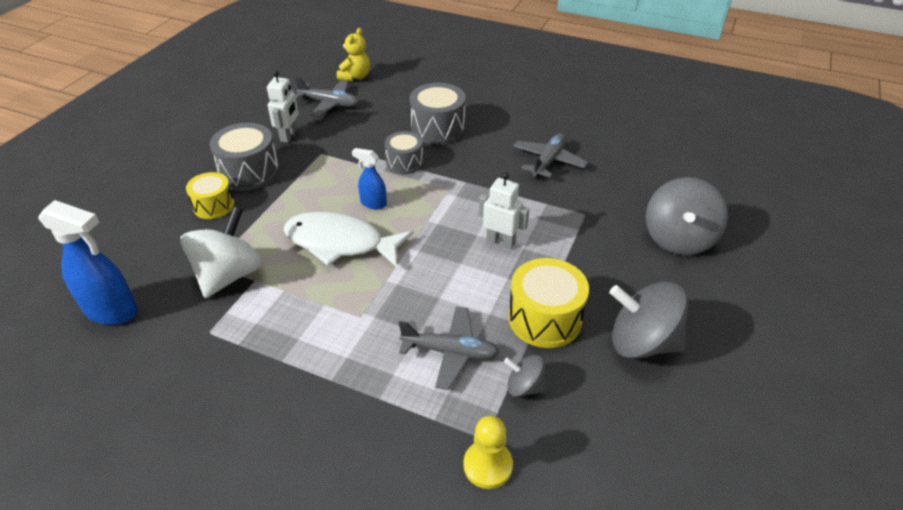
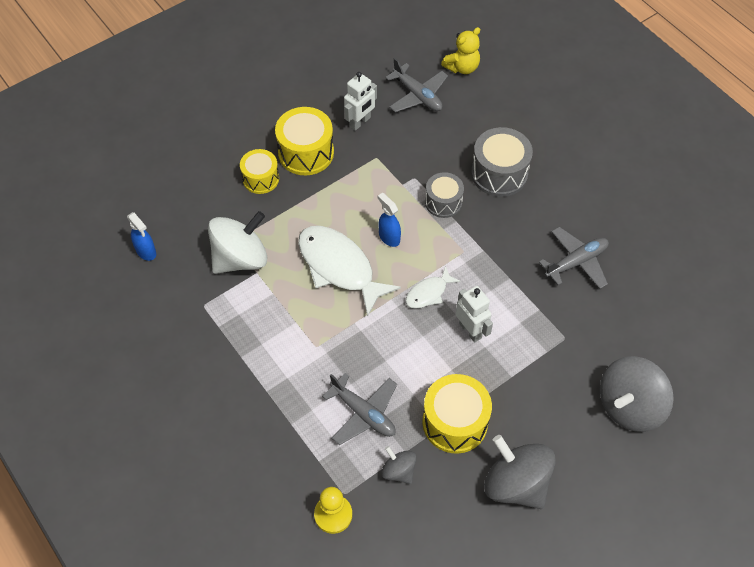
camera: 30 degrees right, 15 degrees up
blue spray bottle [38,200,138,325] -> blue spray bottle [127,212,156,261], size x0.56
grey drum [210,123,279,191] -> yellow drum [275,107,334,175]
none -> white fish [406,266,461,309]

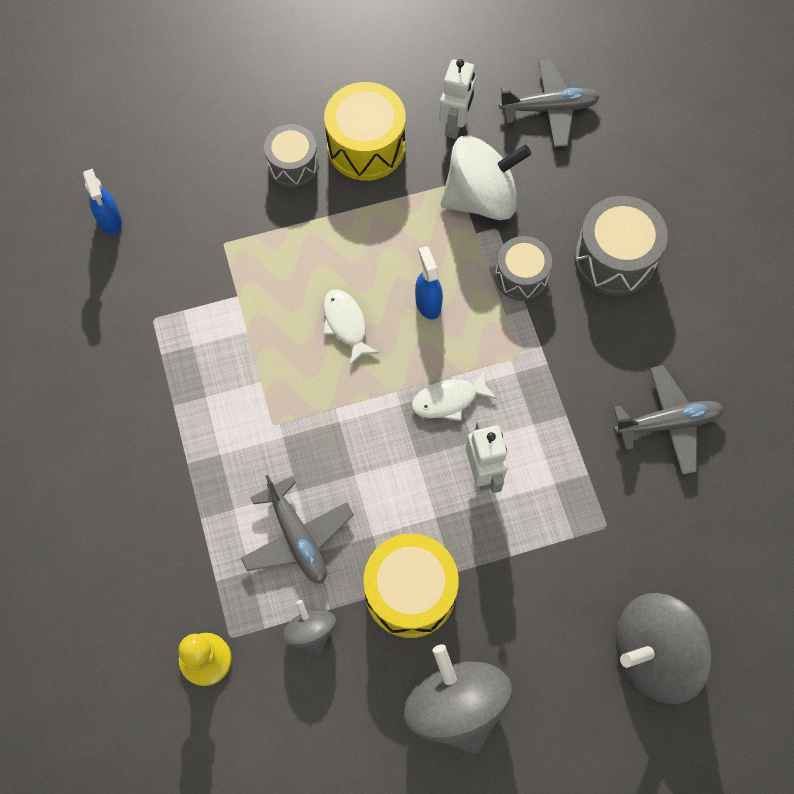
camera: 20 degrees right, 10 degrees up
white spinning top [208,211,267,274] -> white spinning top moved to [441,136,531,220]
yellow drum [240,149,279,194] -> grey drum [264,124,319,188]
white fish [298,226,401,317] -> white fish [323,289,379,365], size x0.51
white robot [344,72,377,131] -> white robot turned 45 degrees counterclockwise [439,59,476,139]
grey plane [385,58,448,113] -> grey plane turned 75 degrees counterclockwise [499,59,600,147]
yellow teddy bear [441,27,480,74] -> none

